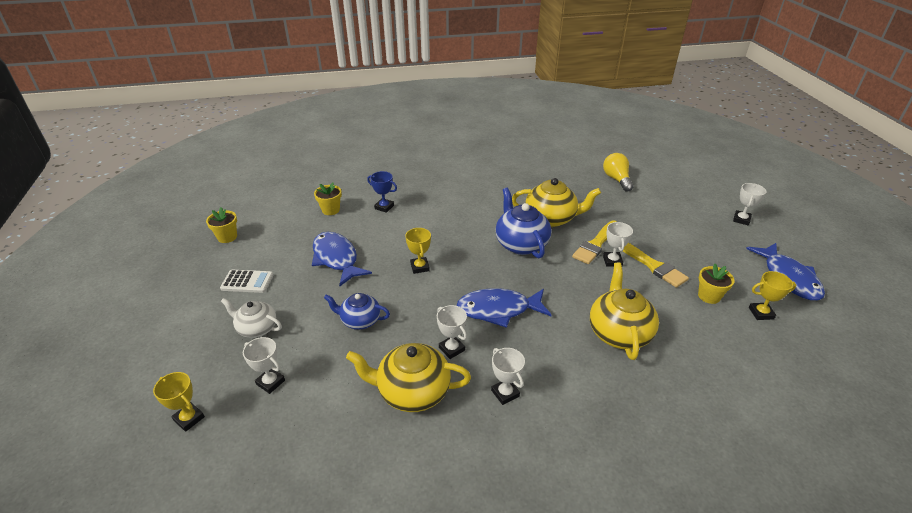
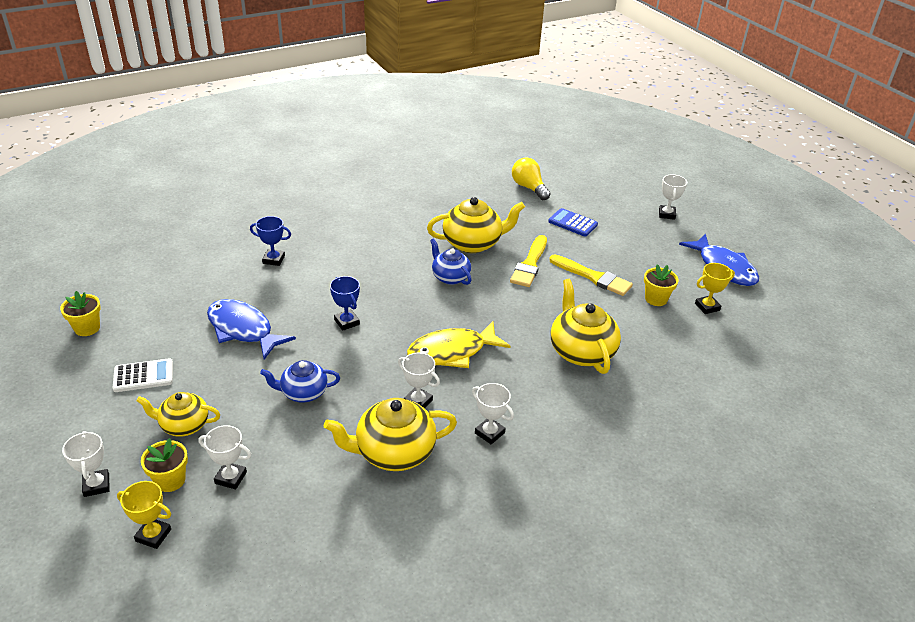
camera: 20 degrees left, 0 degrees up
white teapot [221,298,282,338] -> yellow teapot [136,392,220,437]
yellow flower pot [314,183,342,215] -> yellow flower pot moved to [141,438,188,492]
yellow trophy [405,228,431,274] -> blue trophy [330,276,360,331]
blue fish [457,288,552,328] -> yellow fish [407,321,511,368]
blue teapot [496,188,551,258] -> blue teapot [430,239,471,285], size x0.63
white trophy [603,222,633,266] -> white trophy moved to [62,431,109,497]
none -> blue calculator [548,208,598,237]

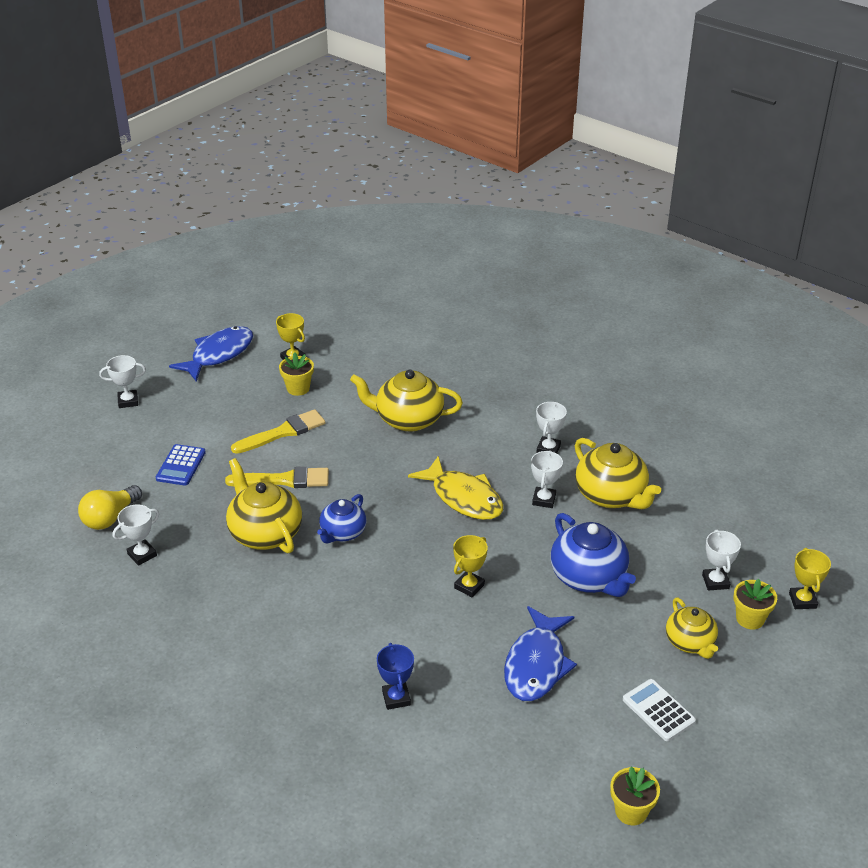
camera: 110 degrees left, 0 degrees up
white trophy [62,431,109,497] -> white trophy moved to [113,504,159,566]
blue teapot [260,360,340,402] -> blue teapot [551,513,636,597], size x1.59
blue trophy [330,276,360,331] -> yellow trophy [453,535,488,597]
yellow brush [549,255,633,296] -> yellow brush turned 45 degrees clockwise [231,409,325,454]
yellow teapot [551,279,621,374] -> yellow teapot turned 45 degrees clockwise [350,369,463,432]

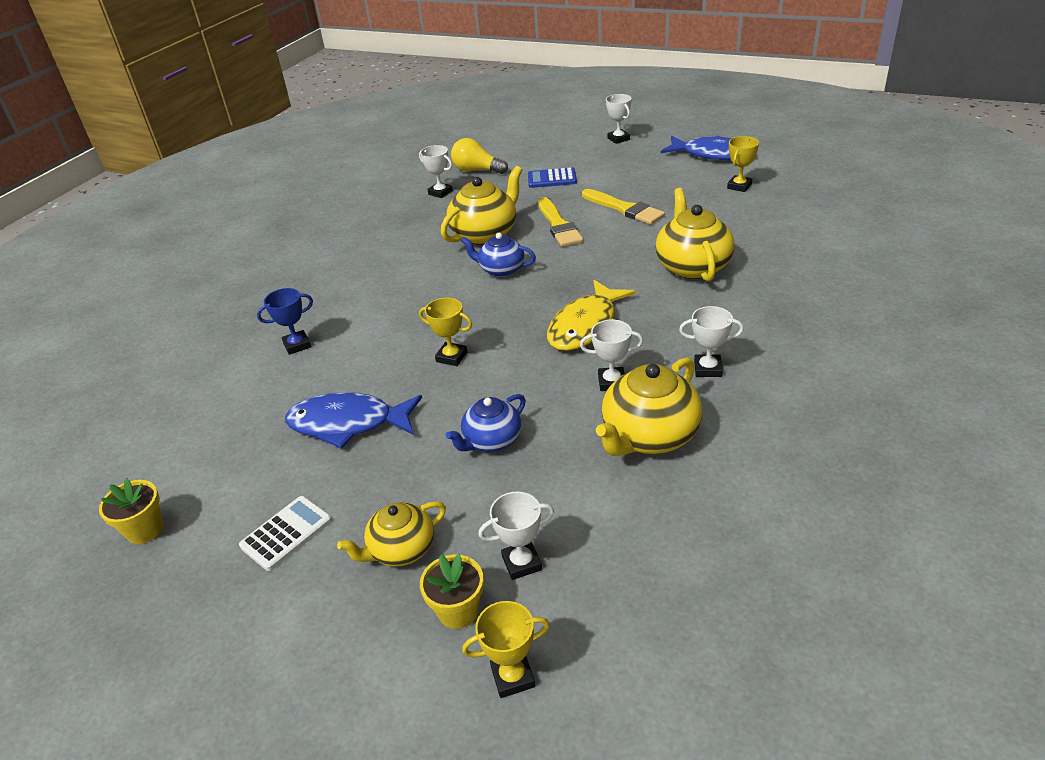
camera: 80 degrees right, 0 degrees up
yellow flower pot [279,352,314,396] -> none
blue teapot [551,513,636,597] -> blue teapot [446,394,526,452], size x0.63

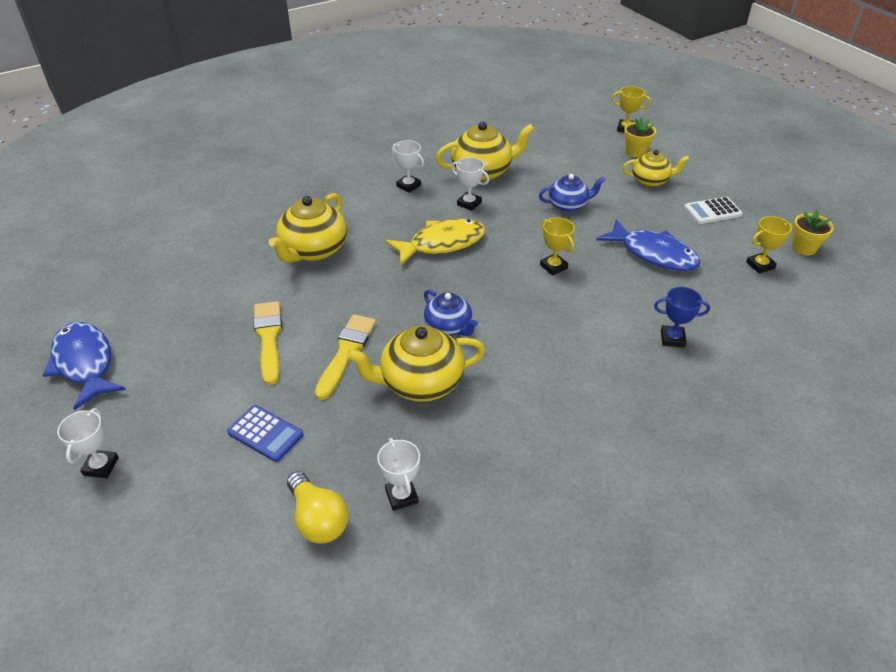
camera: 150 degrees left, 5 degrees up
white trophy [479,492,554,580] -> none
yellow trophy [727,136,759,192] -> yellow trophy moved to [746,216,793,274]

